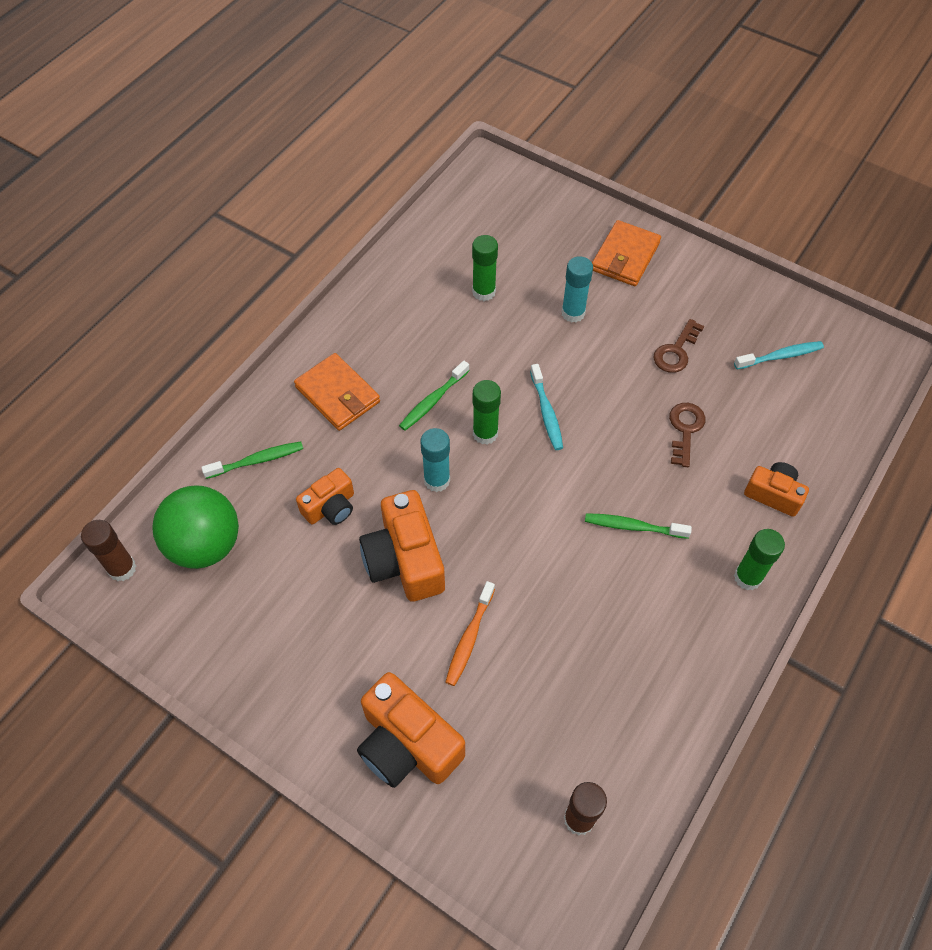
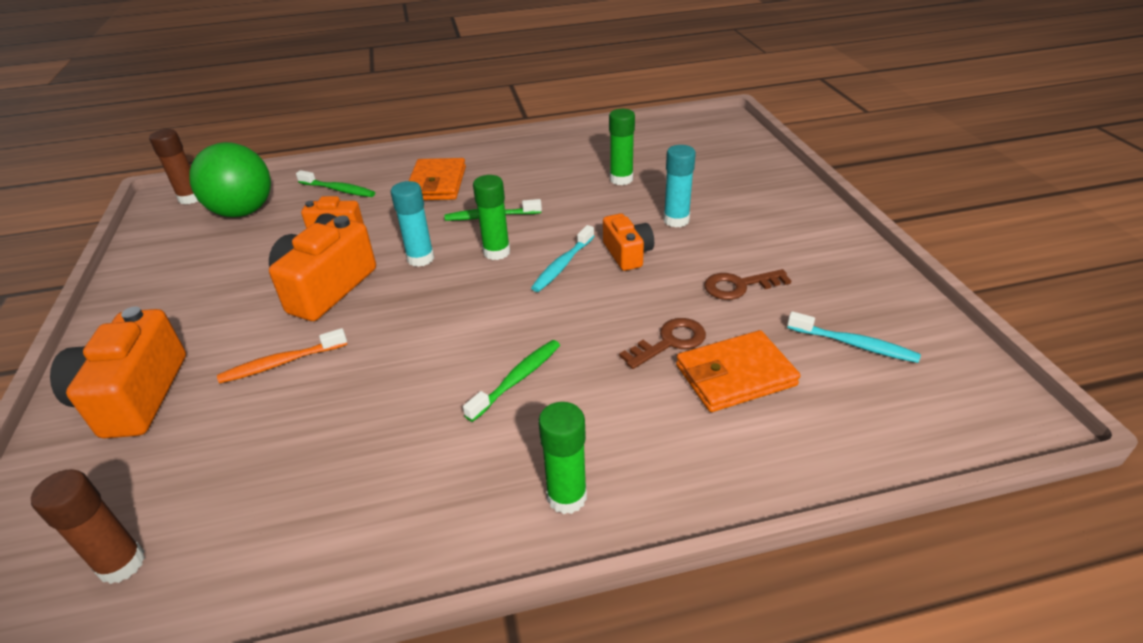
camera: 45 degrees right, 20 degrees down
green toothbrush [585,513,692,539] -> green toothbrush turned 75 degrees clockwise [463,340,560,422]
orange wallet [592,220,661,286] -> orange wallet moved to [676,330,800,412]
orange camera [744,462,809,517] -> orange camera moved to [603,213,654,271]

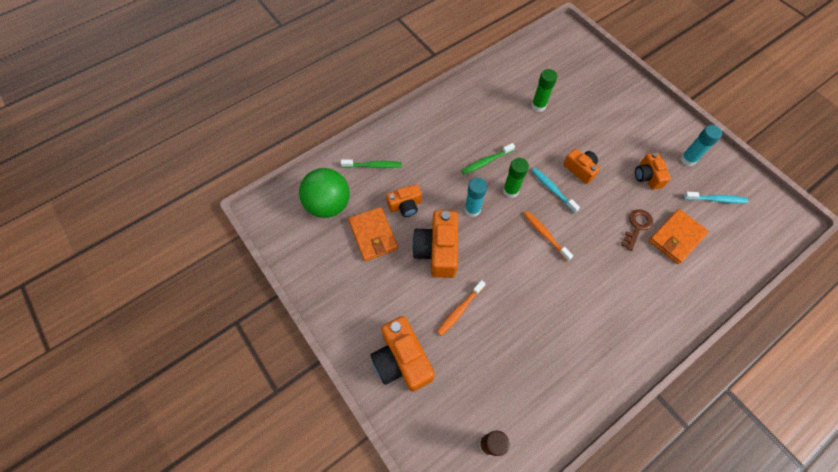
camera: 25 degrees left, 25 degrees up
brown glue stick [149,129,198,204] -> none
orange wallet [409,158,466,200] -> orange wallet moved to [348,207,398,261]
green toothbrush [463,340,560,422] -> none
turquoise toothbrush [531,225,594,292] -> turquoise toothbrush turned 135 degrees clockwise [531,168,580,213]
green glue stick [538,402,587,514] -> none
turquoise glue stick [663,145,696,228] -> turquoise glue stick moved to [680,125,722,166]
brown key [704,269,791,300] -> orange camera [635,152,671,190]
none -> orange toothbrush [524,211,573,261]

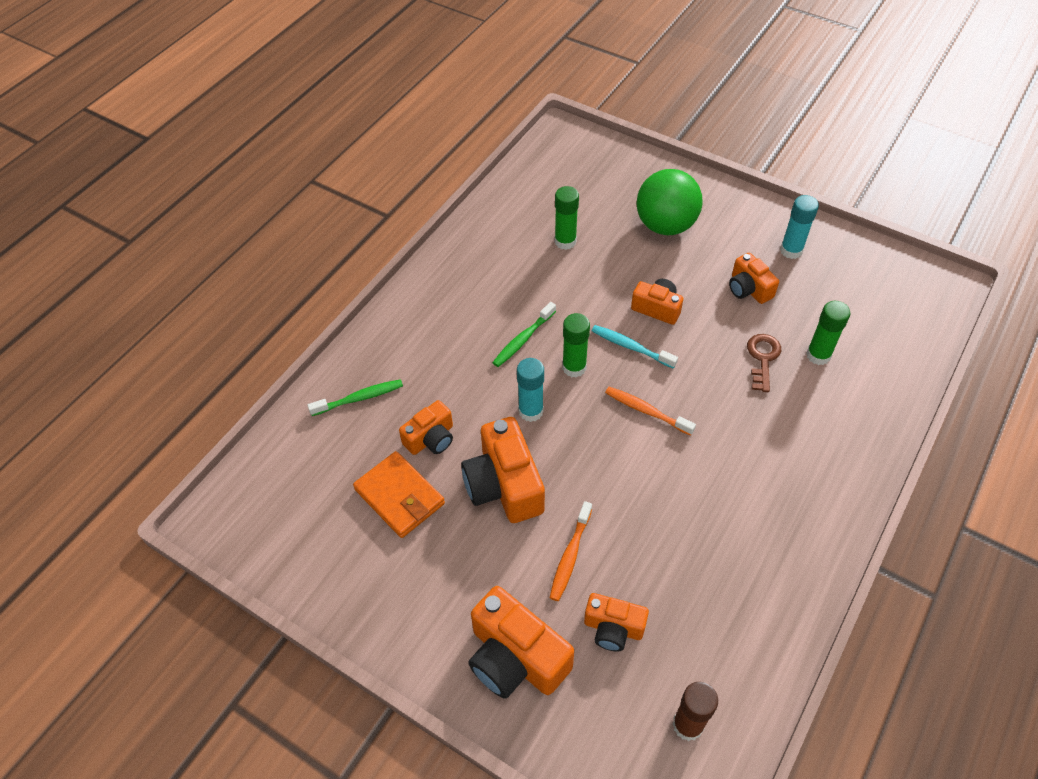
camera: 20 degrees left, 10 degrees down
green ball [299,168,350,218] -> green ball moved to [637,169,703,235]
orange wallet [649,209,709,264] -> green glue stick [806,301,851,365]
turquoise toothbrush [683,192,748,203] -> none
none -> orange camera [584,593,649,652]

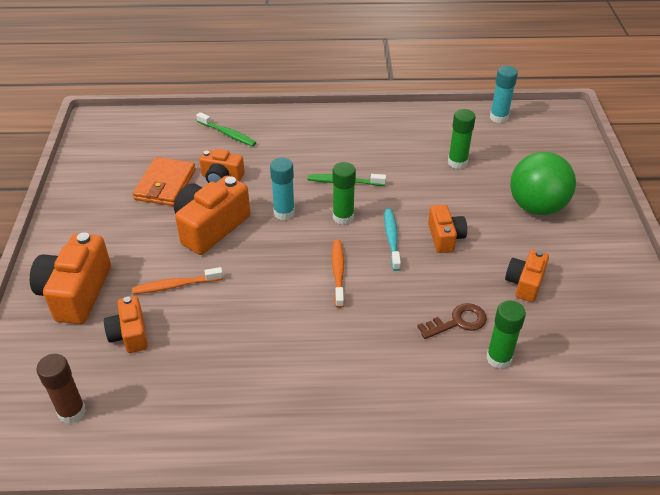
camera: 55 degrees right, 10 degrees down
turquoise glue stick [780,195,819,259] -> turquoise glue stick moved to [490,66,518,123]

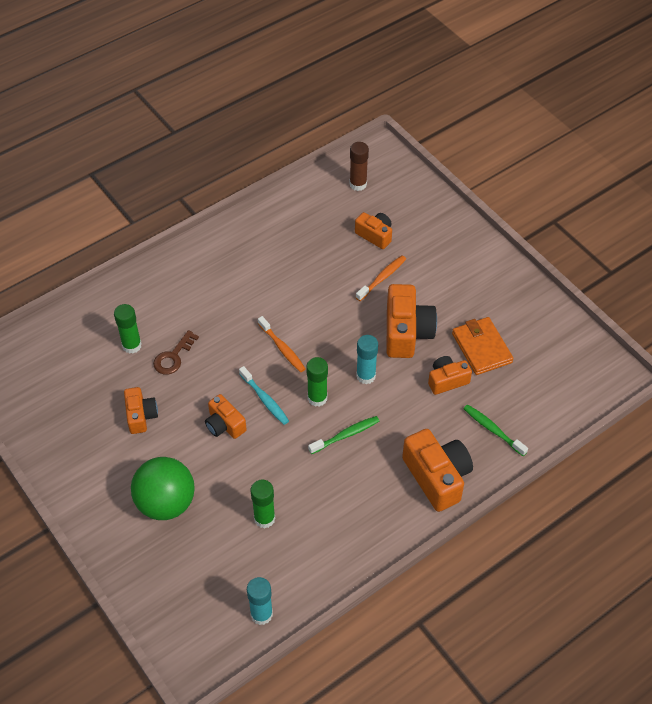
camera: 145 degrees right, 10 degrees up
orange camera [30,232,111,324] -> orange camera moved to [402,429,473,512]
green toothbrush [196,112,256,146] -> green toothbrush turned 45 degrees clockwise [464,404,528,456]

